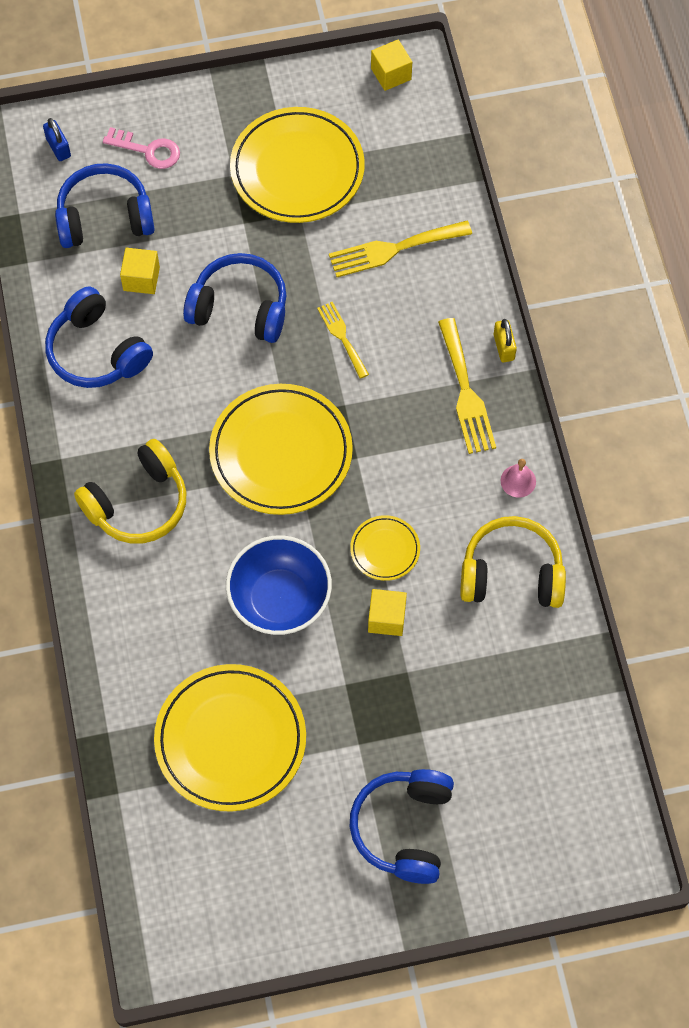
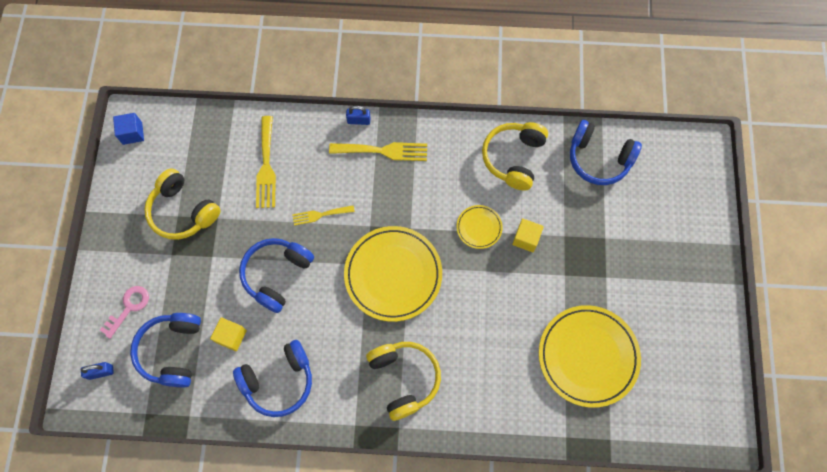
camera: 75 degrees left, 5 degrees up
blue bowl [226,536,332,635] -> none
yellow plate [230,107,365,223] -> yellow headphones [144,168,220,240]
blue headphones [350,769,454,884] -> blue headphones moved to [570,120,642,185]
yellow cube [371,40,412,91] -> blue cube [113,113,144,145]
yellow padlock [494,319,517,362] -> blue padlock [346,106,371,125]
pink bell [501,459,536,498] -> none

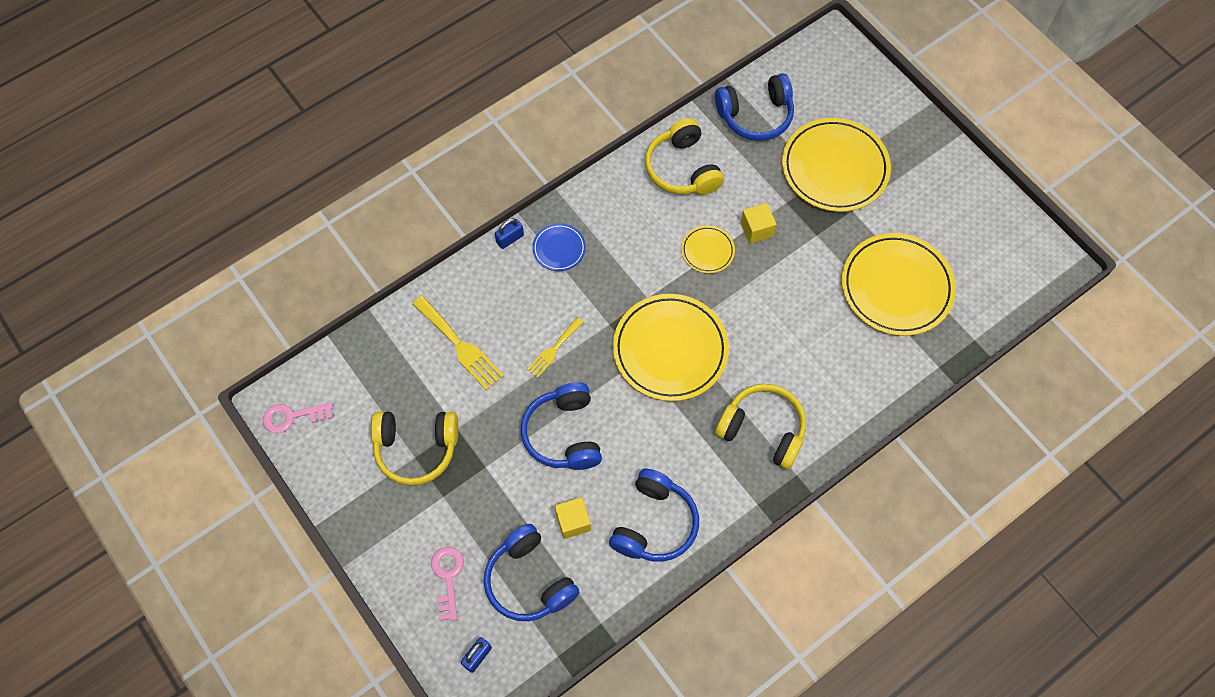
camera: 40 degrees left, 5 degrees down
blue cube [113,113,144,145] -> pink key [263,402,333,433]
yellow fork [329,142,427,161] -> blue plate [532,223,586,271]
none -> yellow plate [782,118,891,212]

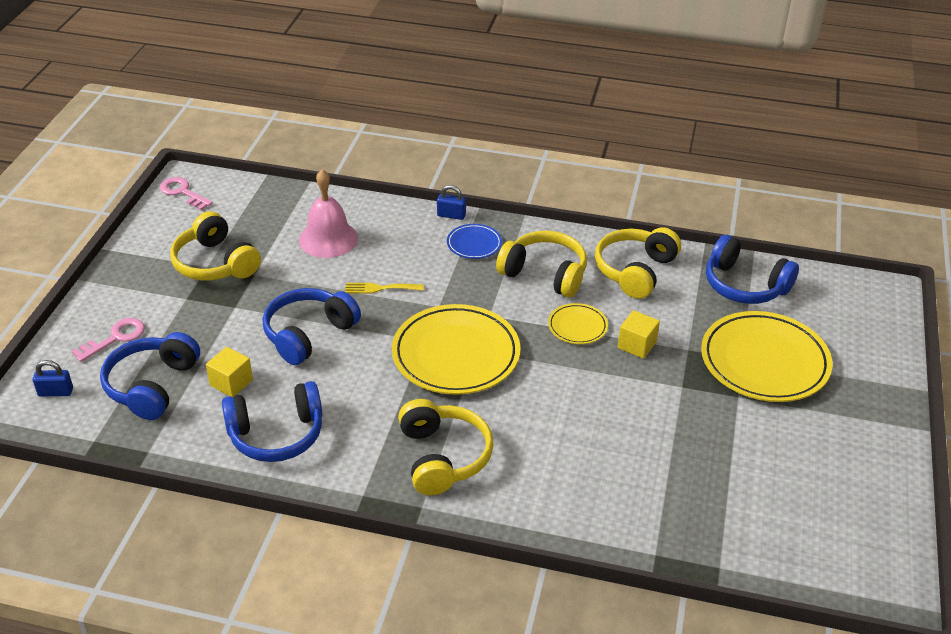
camera: 50 degrees right, 25 degrees down
yellow fork [412,296,504,390] -> pink bell [299,169,358,258]
yellow plate [842,233,956,336] -> none
none -> yellow headphones [496,231,587,298]

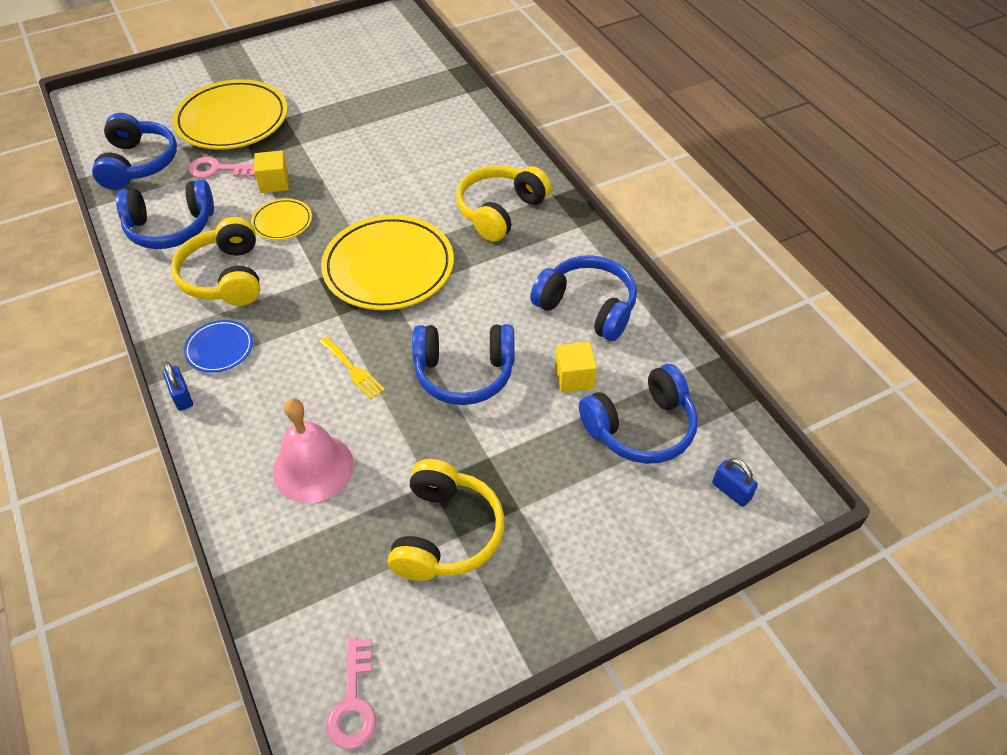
camera: 130 degrees left, 10 degrees up
pink key [72,318,145,362] -> pink key moved to [188,157,255,178]
yellow headphones [595,227,681,299] -> blue headphones [116,179,214,249]

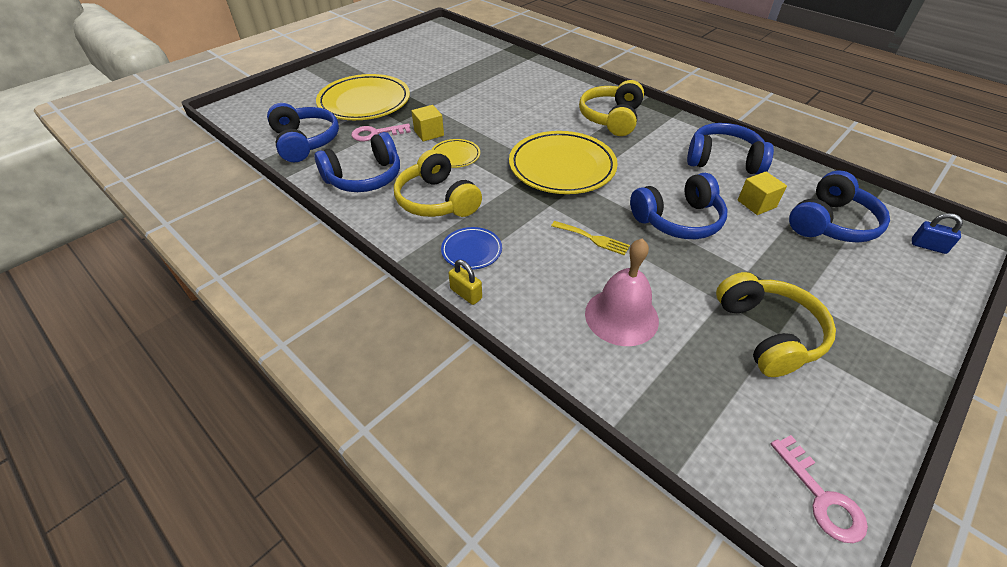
camera: 20 degrees left, 5 degrees down
blue padlock [163,362,193,411] -> yellow padlock [449,260,482,305]

